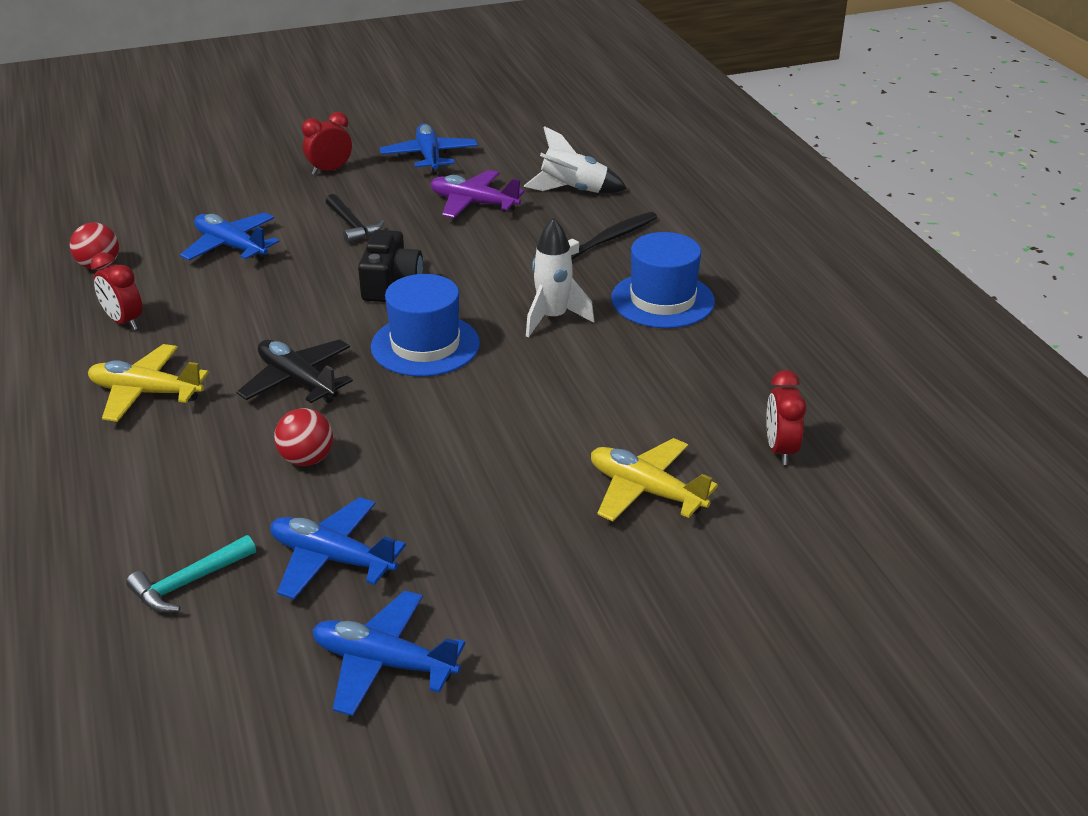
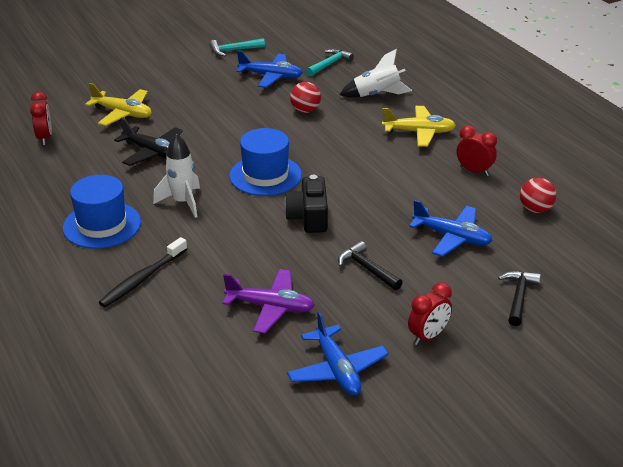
camera: 170 degrees right, 0 degrees up
black plane [237,339,353,403] -> black plane moved to [114,117,183,166]
blue plane [312,590,466,716] -> turquoise hammer [209,38,265,56]
white rocket [524,126,627,193] -> white rocket moved to [339,49,412,98]
none -> black hammer [498,271,541,326]

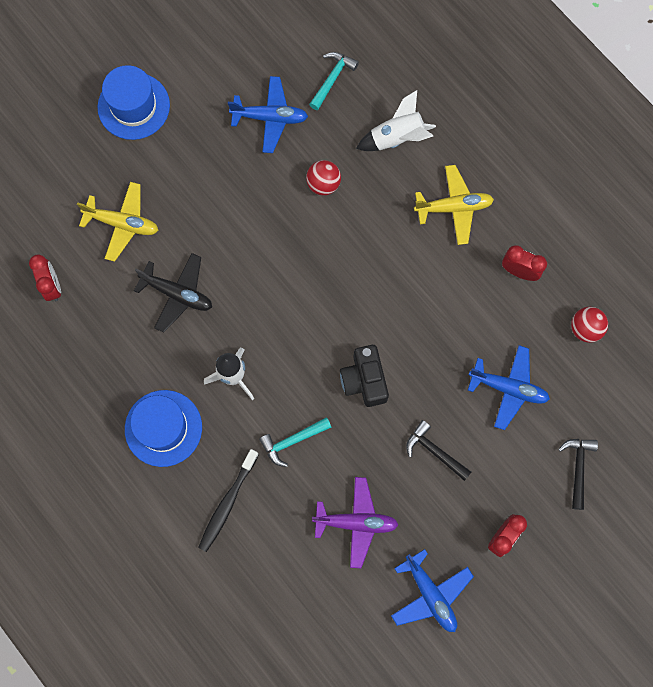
camera: 10 degrees left, 40 degrees up
turquoise hammer [209,38,265,56] -> turquoise hammer moved to [259,417,332,467]
blue hat [229,128,302,196] -> blue hat moved to [98,65,170,140]

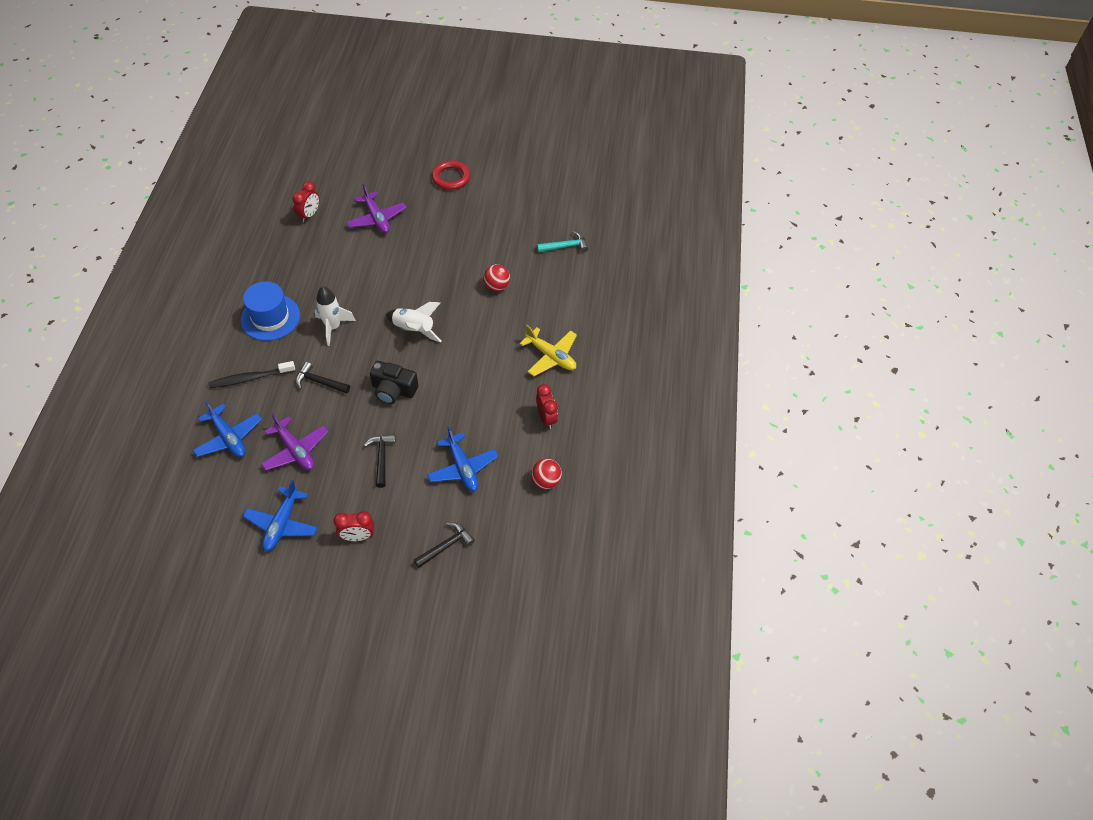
camera: 45 degrees right, 20 degrees down
yellow plane [77,182,158,262] -> purple plane [347,184,407,233]
blue hat [98,65,170,140] -> red ring [432,160,470,190]
black plane [134,253,212,333] -> none
blue plane [228,76,308,153] -> blue plane moved to [193,401,262,457]
turquoise hammer [259,417,332,467] -> black hammer [296,362,350,394]
black camera [340,345,389,407] -> black camera turned 105 degrees counterclockwise [370,361,418,404]
white rocket [356,90,436,151] -> white rocket moved to [385,302,442,342]

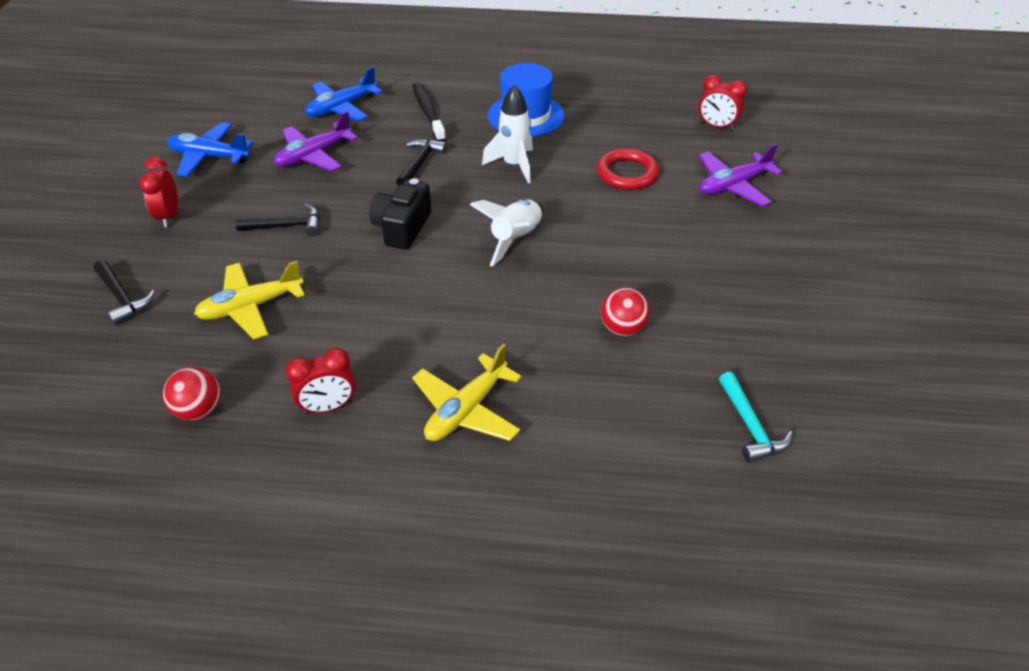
camera: 90 degrees right, 10 degrees down
blue plane [427,427,498,491] -> yellow plane [194,261,305,339]
red ring [432,160,470,190] -> red ring moved to [597,148,659,190]

